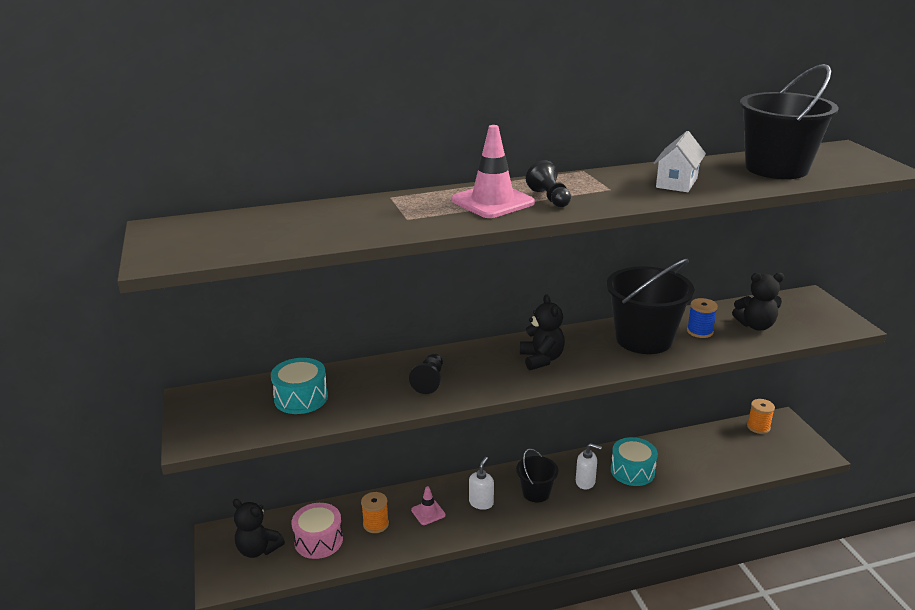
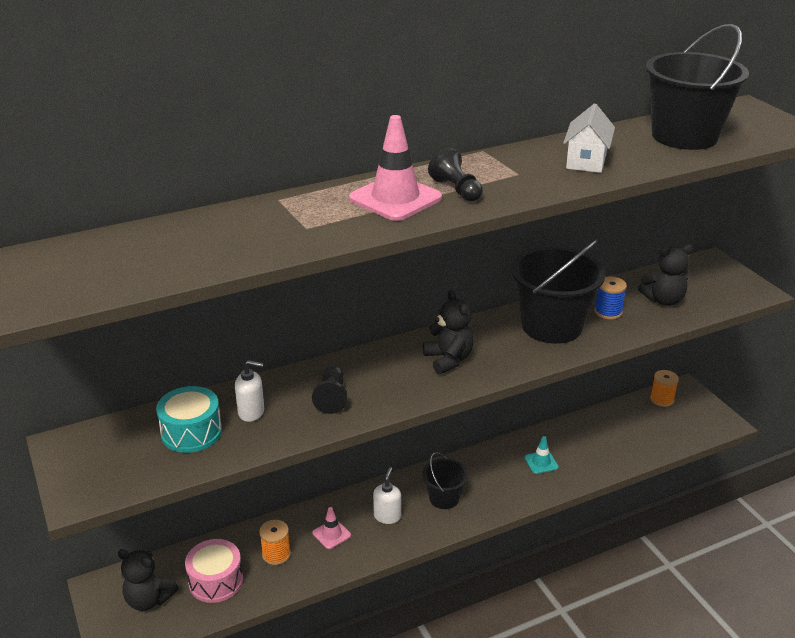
camera: 10 degrees left, 5 degrees up
white soap dispenser [576,443,602,490] -> white soap dispenser moved to [235,360,264,422]
turquoise drum [611,437,658,486] -> turquoise traffic cone [524,436,559,474]

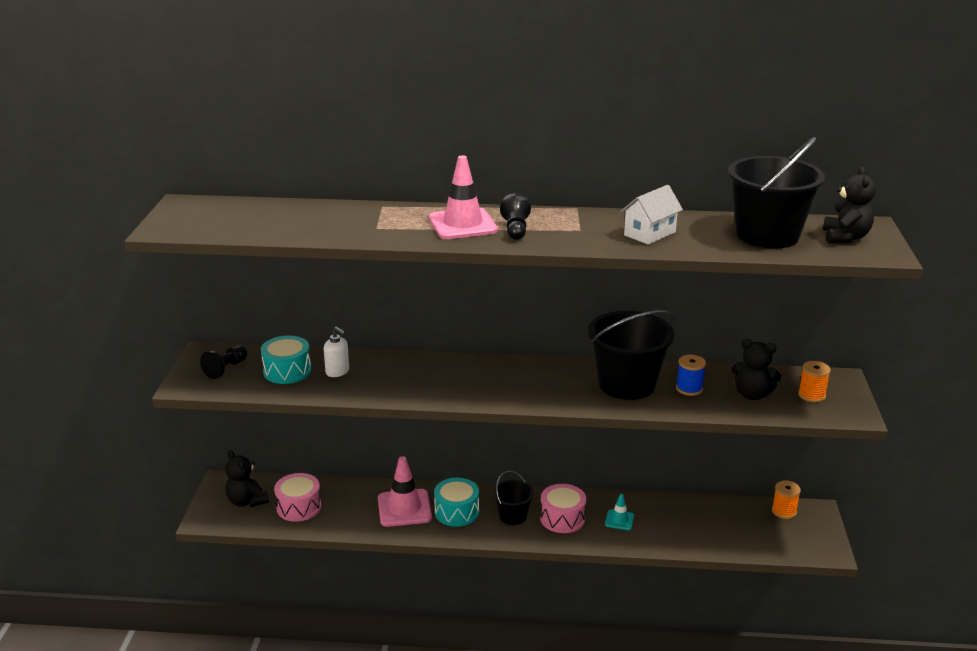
camera: 30 degrees right, 5 degrees down
orange spool [259,520,291,565] -> orange spool moved to [798,361,831,402]
black pawn [312,365,347,414] -> black pawn moved to [200,346,247,379]
pink traffic cone [312,507,351,549] -> pink traffic cone [378,456,432,527], size x1.95
white soap dispenser [373,467,401,524] -> turquoise drum [434,478,479,527]
black teddy bear [423,290,473,374] -> black teddy bear moved to [823,167,876,244]
none -> pink drum [540,484,586,533]

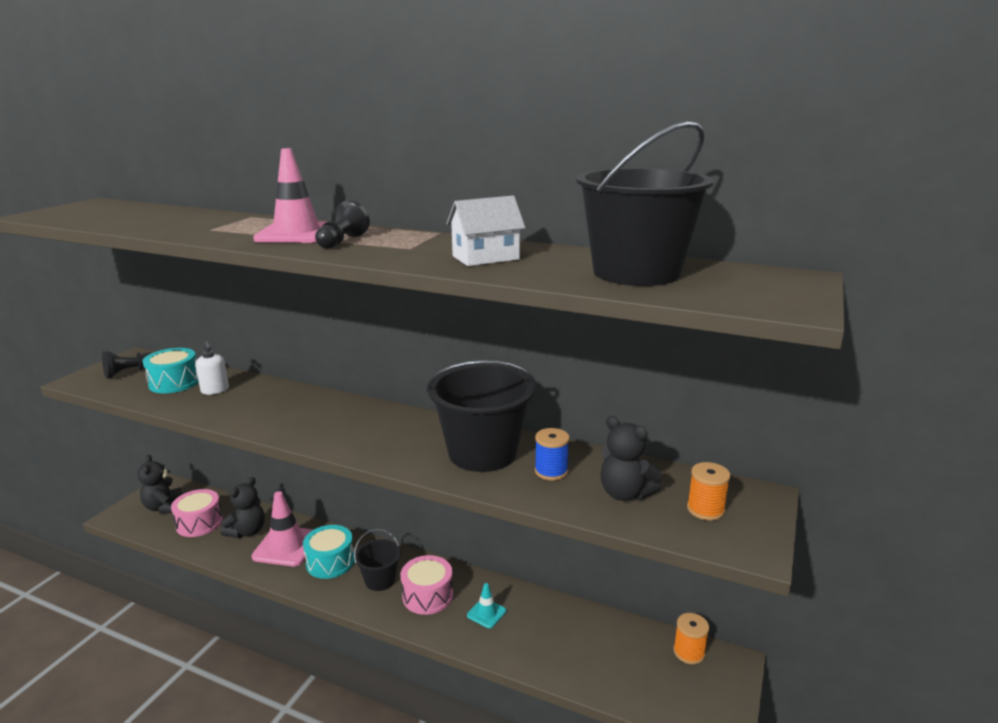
camera: 20 degrees right, 5 degrees down
black teddy bear [823,167,876,244] -> black teddy bear moved to [221,477,265,538]

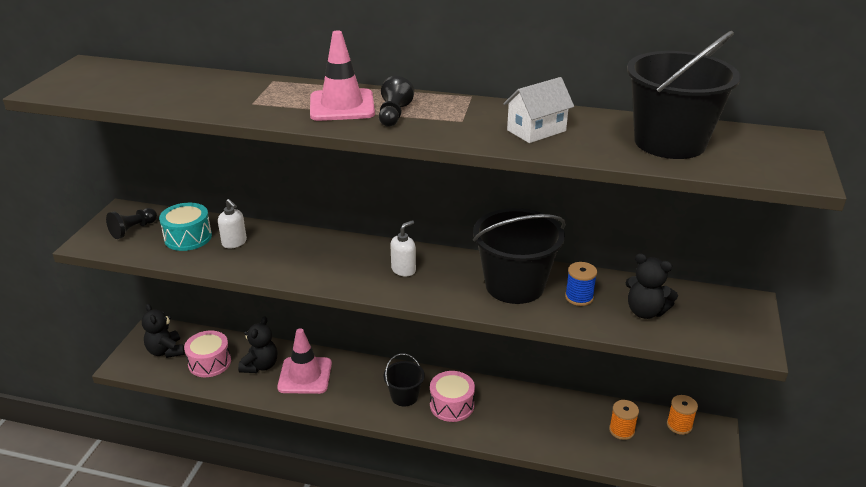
camera: 10 degrees left, 10 degrees up
turquoise drum [303,525,355,579] -> none
turquoise traffic cone [467,583,506,629] -> none
orange spool [687,462,731,521] -> orange spool moved to [609,400,639,440]
none -> white soap dispenser [390,220,416,276]

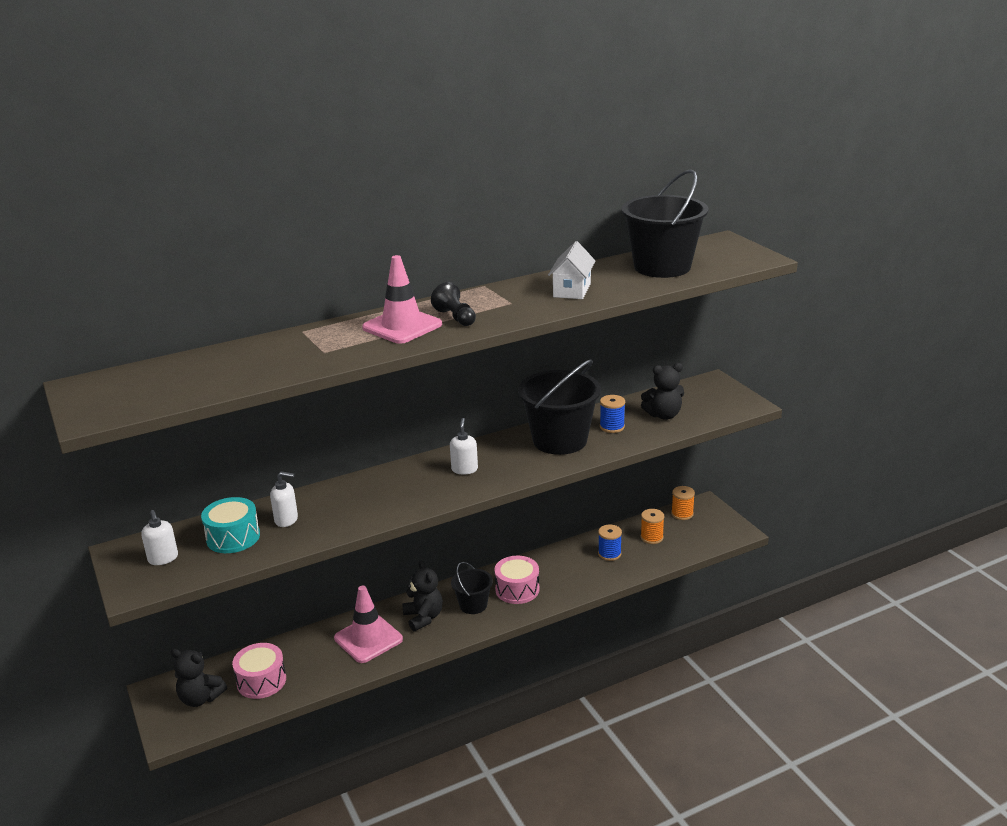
camera: 40 degrees left, 5 degrees down
black pawn [106,208,157,239] -> white soap dispenser [141,510,178,565]
black teddy bear [238,316,277,373] -> black teddy bear moved to [402,560,443,631]
none -> blue spool [598,525,622,561]

